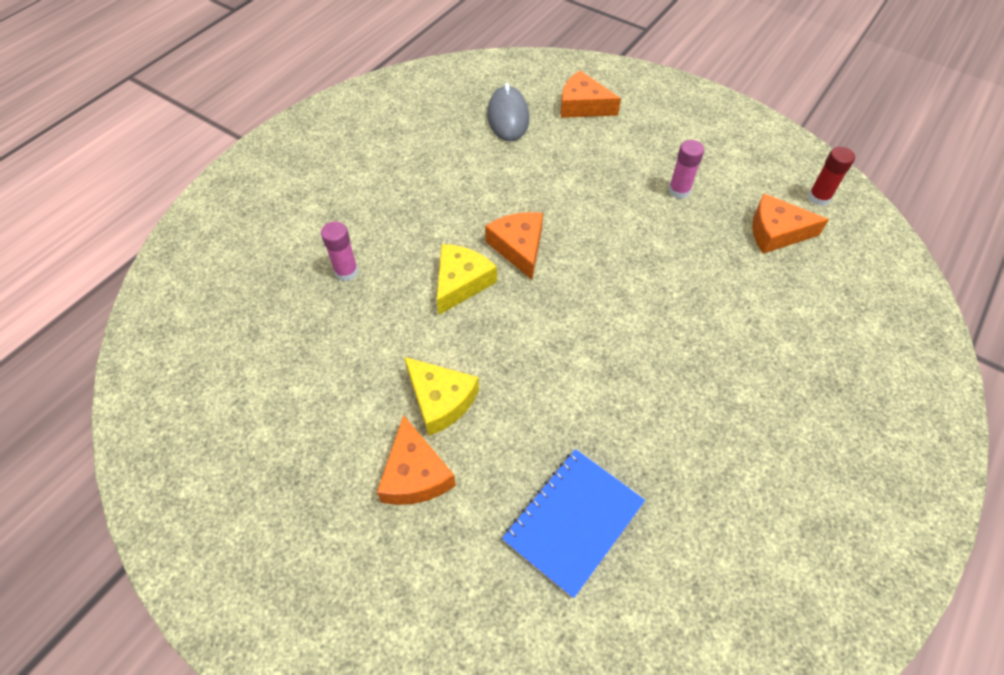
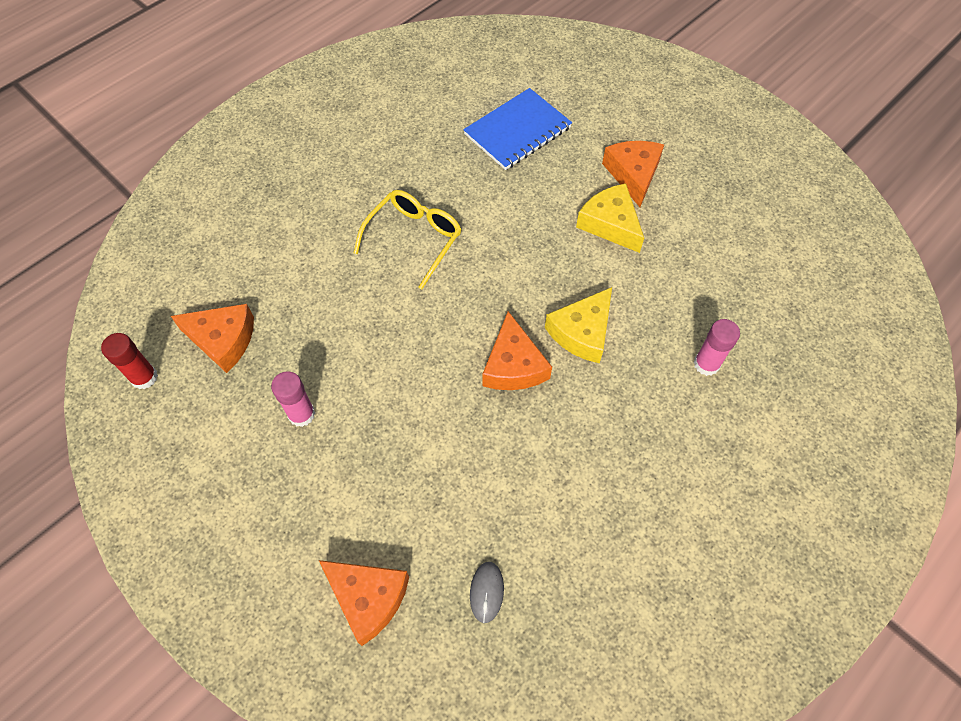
camera: 170 degrees left, 5 degrees up
grey mouse [487,83,529,141] -> grey mouse [470,562,504,623], size x0.53
none -> yellow glasses [354,190,462,289]

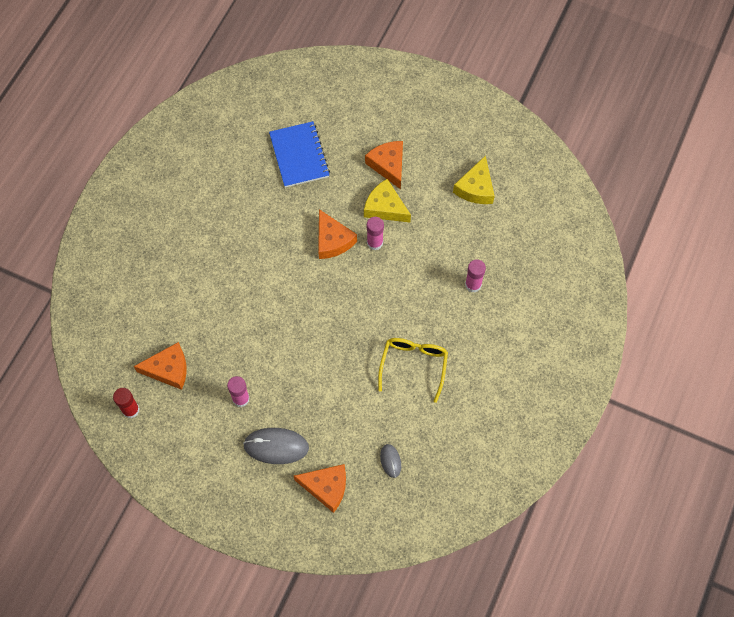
camera: 20 degrees left, 5 degrees up
yellow glasses [354,190,462,289] -> yellow glasses moved to [378,338,448,403]
blue notebook [463,88,572,170] -> blue notebook turned 45 degrees counterclockwise [269,121,330,188]
orange cheese [482,311,552,390] -> orange cheese moved to [318,209,357,259]
yellow cheese [545,287,612,363] -> yellow cheese moved to [453,155,495,204]
none -> grey mouse [243,428,309,464]
none -> pink glue stick [367,217,384,250]

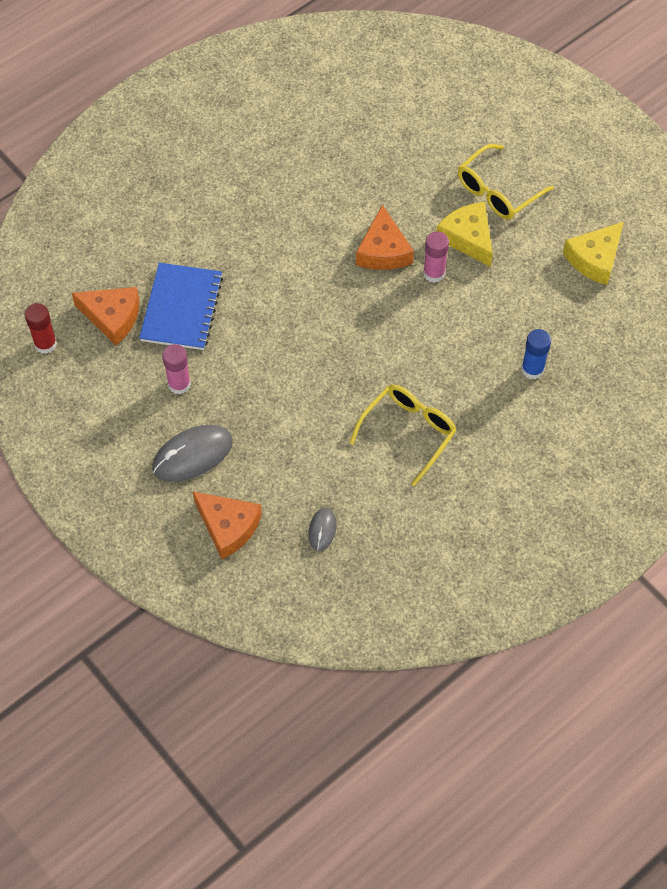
camera: 25 degrees right, 5 degrees down
grey mouse [243,428,309,464] -> grey mouse turned 60 degrees counterclockwise [152,425,233,482]
blue notebook [269,121,330,188] -> blue notebook moved to [139,263,223,350]
orange cheese [365,141,403,189] -> yellow glasses [458,144,554,220]
pink glue stick [465,260,486,292] -> blue glue stick [522,329,551,379]

